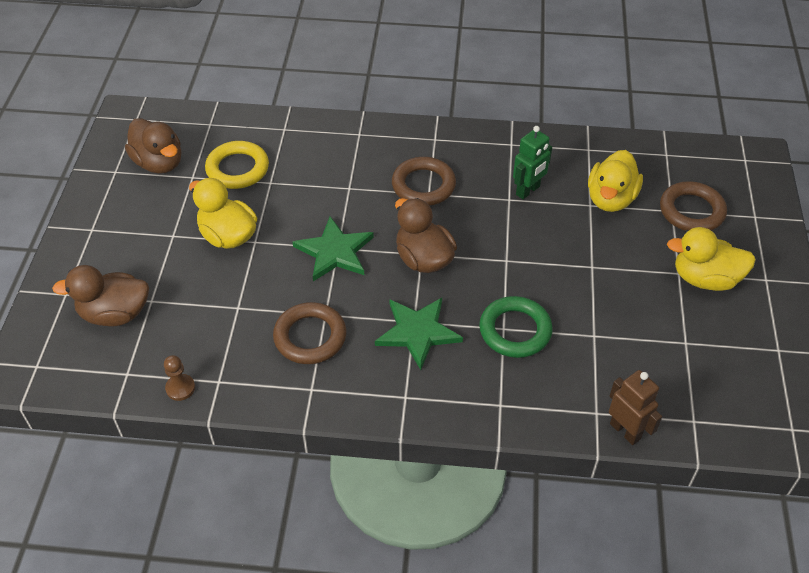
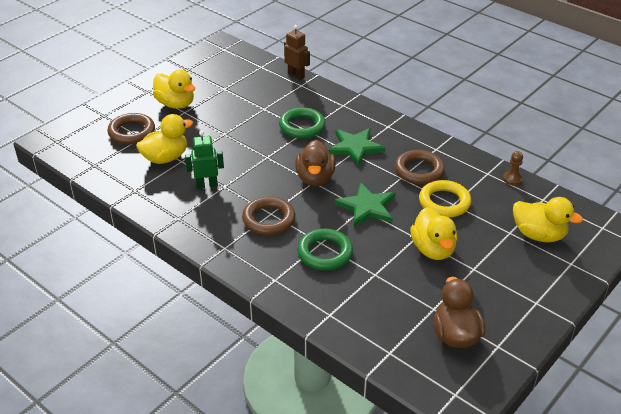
camera: 145 degrees left, 10 degrees down
brown duck [52,265,149,326] -> yellow duck [513,197,583,242]
yellow ring [205,141,269,189] -> yellow ring moved to [419,180,471,218]
brown robot [609,370,662,445] -> brown robot turned 135 degrees clockwise [284,25,310,80]
none -> green ring [297,229,353,271]

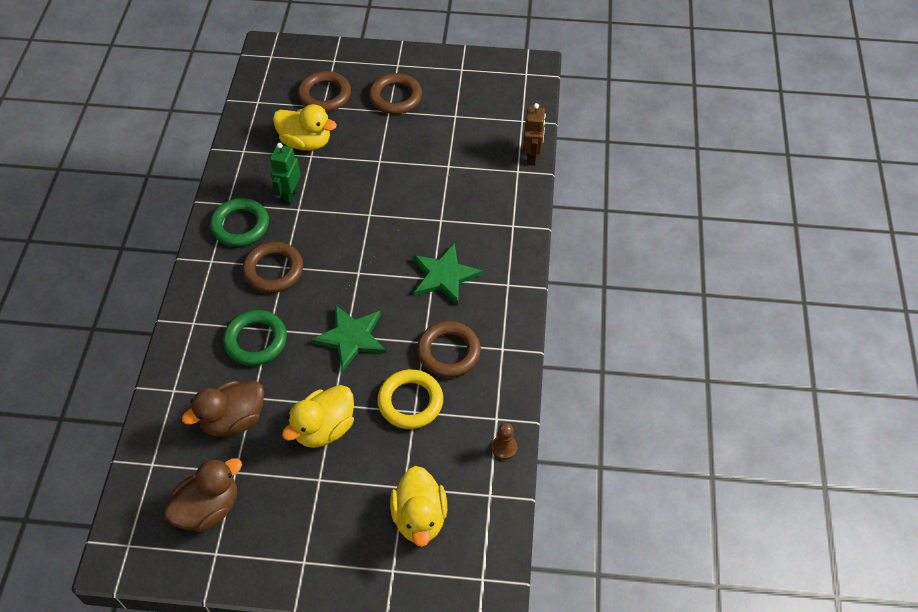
camera: 55 degrees right, 15 degrees up
yellow duck [153,70,195,109] -> brown ring [369,73,422,114]
green robot [185,131,224,189] -> green robot turned 120 degrees counterclockwise [270,143,301,205]
green ring [279,107,326,139] -> green ring moved to [210,198,269,247]
brown duck [295,140,336,187] -> brown duck moved to [182,381,264,437]

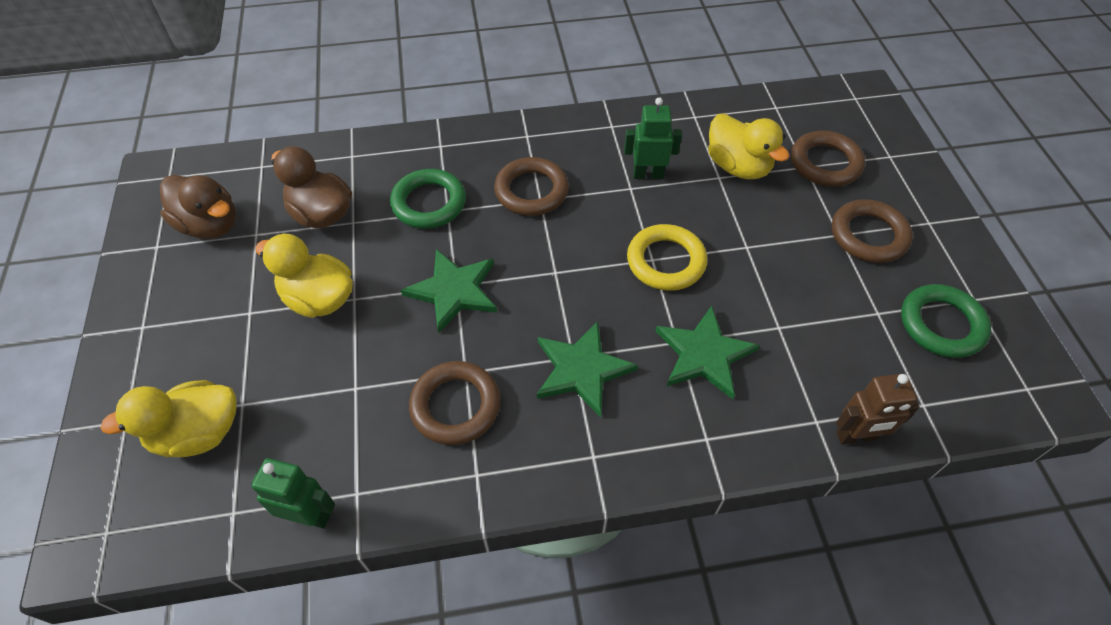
camera: 75 degrees right, 0 degrees up
green ring [210,198,269,247] -> green ring moved to [901,284,991,358]
yellow duck [273,104,337,151] -> yellow duck turned 45 degrees counterclockwise [708,114,790,179]
yellow ring [377,369,443,429] -> yellow ring moved to [627,224,707,291]
brown pawn [492,423,517,460] -> green robot [251,458,335,528]
none -> green star [656,306,760,399]

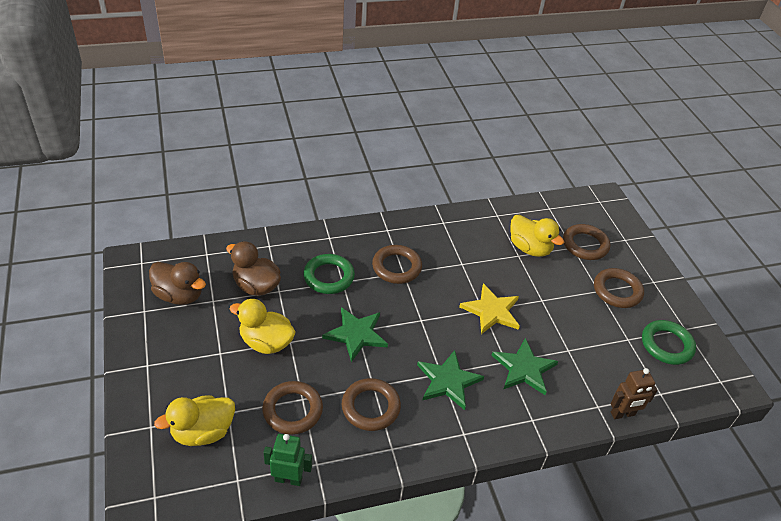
camera: 10 degrees left, 10 degrees down
green robot [624,97,682,179] -> none
yellow ring [627,224,707,291] -> yellow star [459,283,520,334]
none -> brown ring [262,381,323,435]

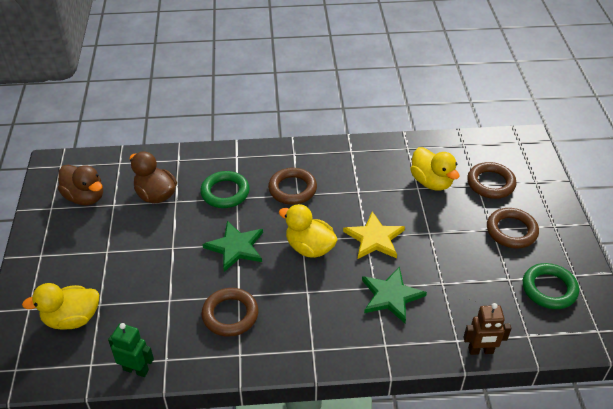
camera: 15 degrees right, 0 degrees up
yellow duck [230,299,296,354] -> yellow duck moved to [279,204,338,258]
brown ring [262,381,323,435] -> none
green star [417,350,484,410] -> none

